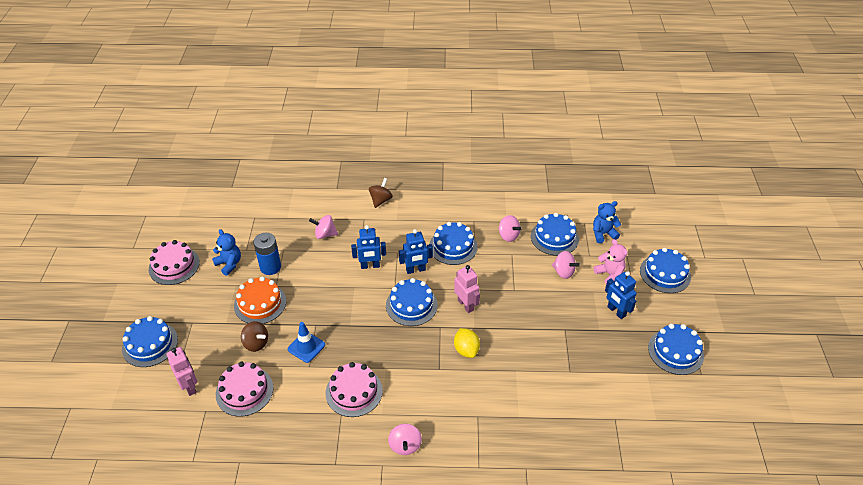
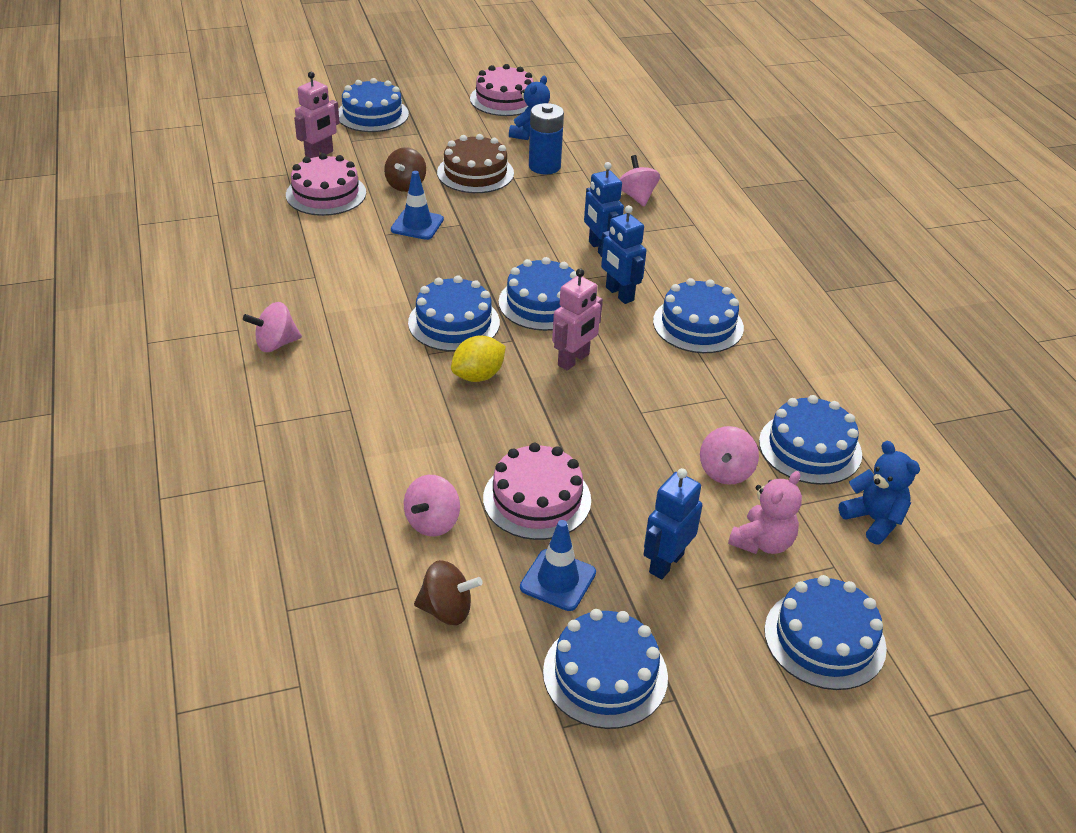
camera: 70 degrees right, 5 degrees down
orange cake [234,277,286,324] -> brown cake [437,134,514,193]
pink cake [326,362,383,417] -> pink cake moved to [483,443,591,540]
brown spinning top [369,178,393,208] -> brown spinning top moved to [414,560,483,625]
pink spinning top [498,215,522,242] -> pink spinning top moved to [404,475,460,536]
none -> blue cake [408,275,500,352]
none -> blue traffic cone [520,520,596,611]

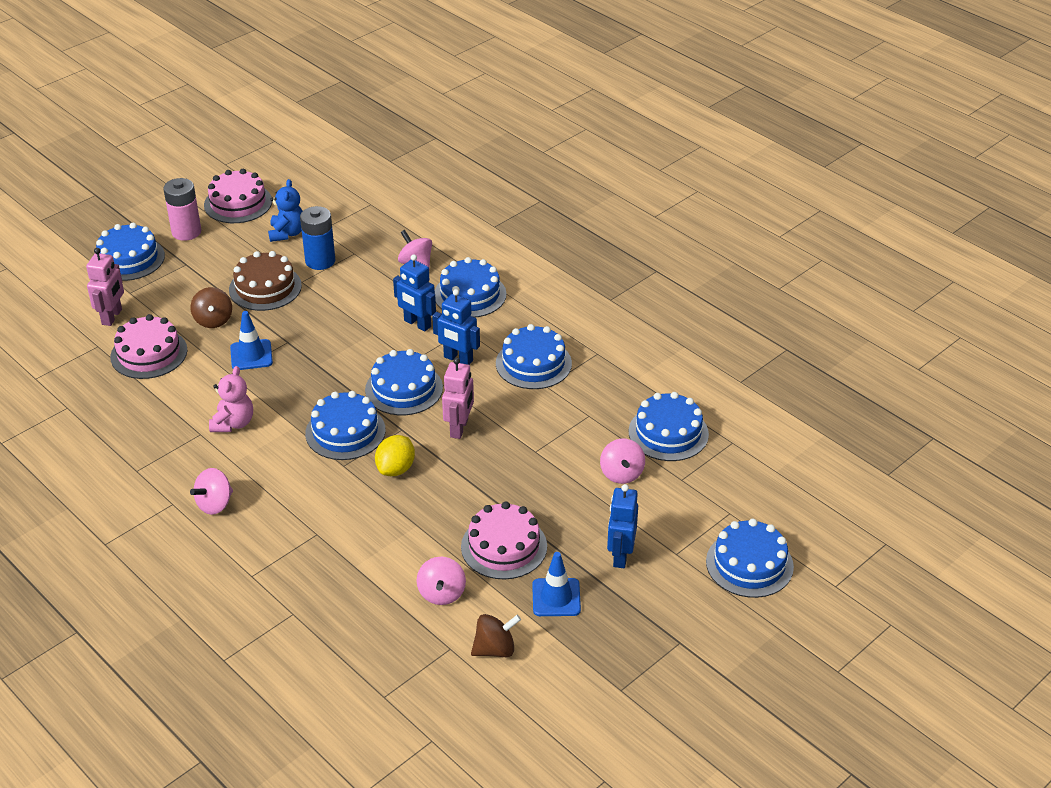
camera: 25 degrees left, 0 degrees up
blue cake [543,609,668,729] -> blue cake moved to [435,257,506,317]
pink teddy bear [728,471,802,554] -> pink teddy bear moved to [209,366,253,432]
blue teddy bear [839,441,920,544] -> none
none -> pink battery [163,178,201,241]

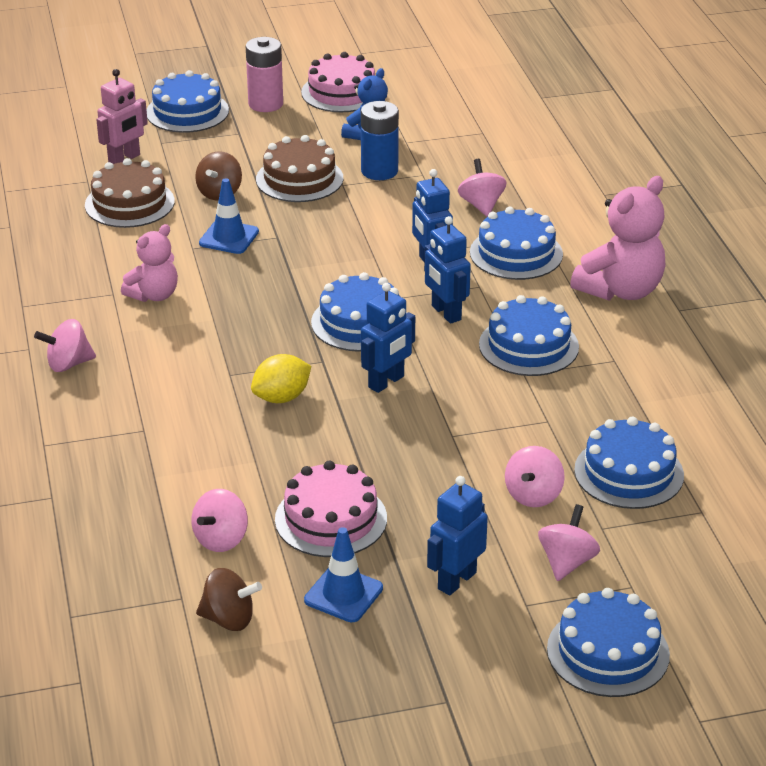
camera: 30 degrees right, 5 degrees down
pink cake [110,314,187,379] -> brown cake [85,158,175,228]
blue cake [305,391,386,460] -> none
pink robot [442,358,474,439] -> blue robot [361,283,415,393]
none -> pink spinning top [538,504,600,581]
none -> pink teddy bear [570,176,666,301]

